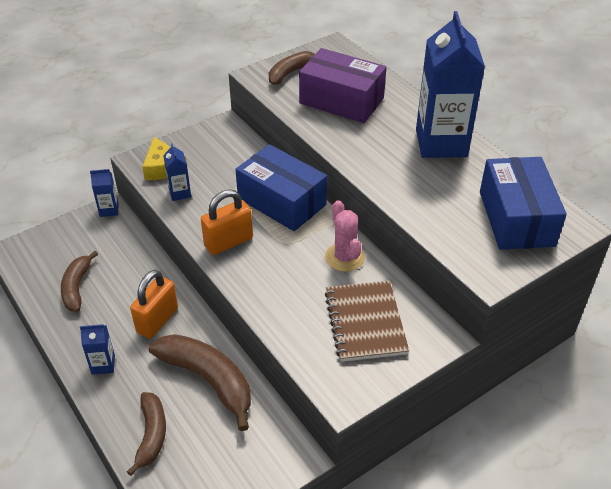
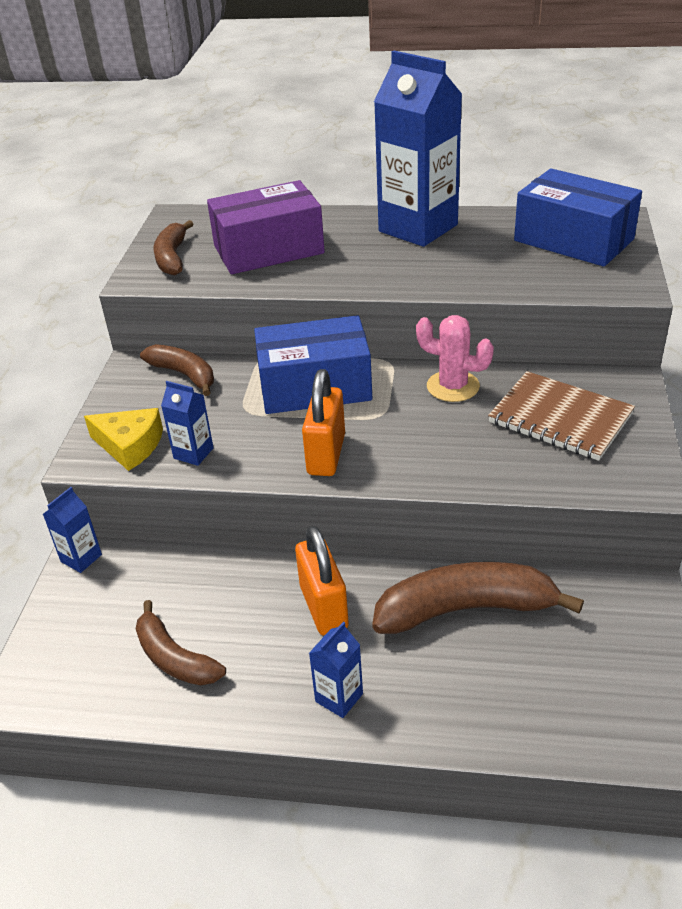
camera: 45 degrees left, 5 degrees down
brown banana [127,392,166,476] -> brown banana moved to [140,344,214,396]

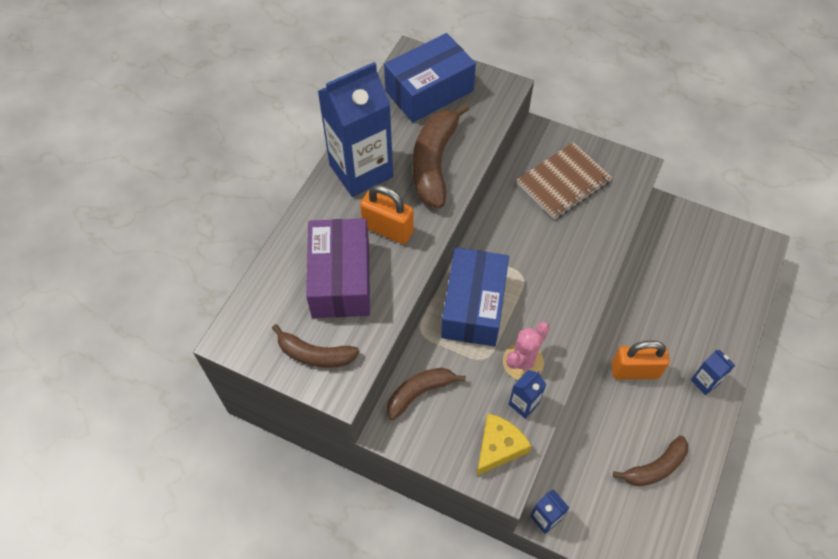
camera: 75 degrees left, 20 degrees up
orange padlock [302,369,345,476] -> orange padlock moved to [360,185,414,244]
brown banana [372,562,584,634] -> brown banana moved to [413,103,470,208]
pink cactus [416,315,494,402] -> pink cactus moved to [503,322,550,380]

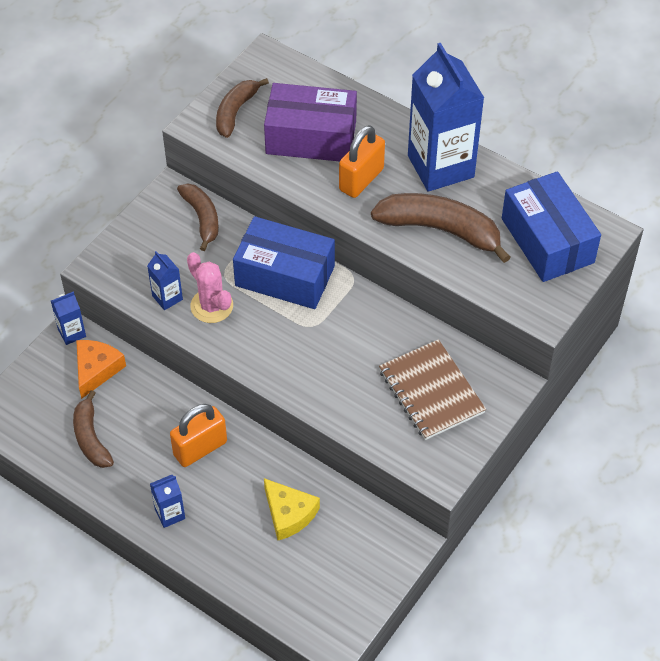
camera: 100 degrees right, 5 degrees down
yellow cheese [477,413,532,476] -> yellow cheese moved to [264,478,320,540]
orange padlock [611,340,670,380] -> orange padlock turned 45 degrees clockwise [170,404,227,467]
none -> orange cheese [76,340,126,399]

